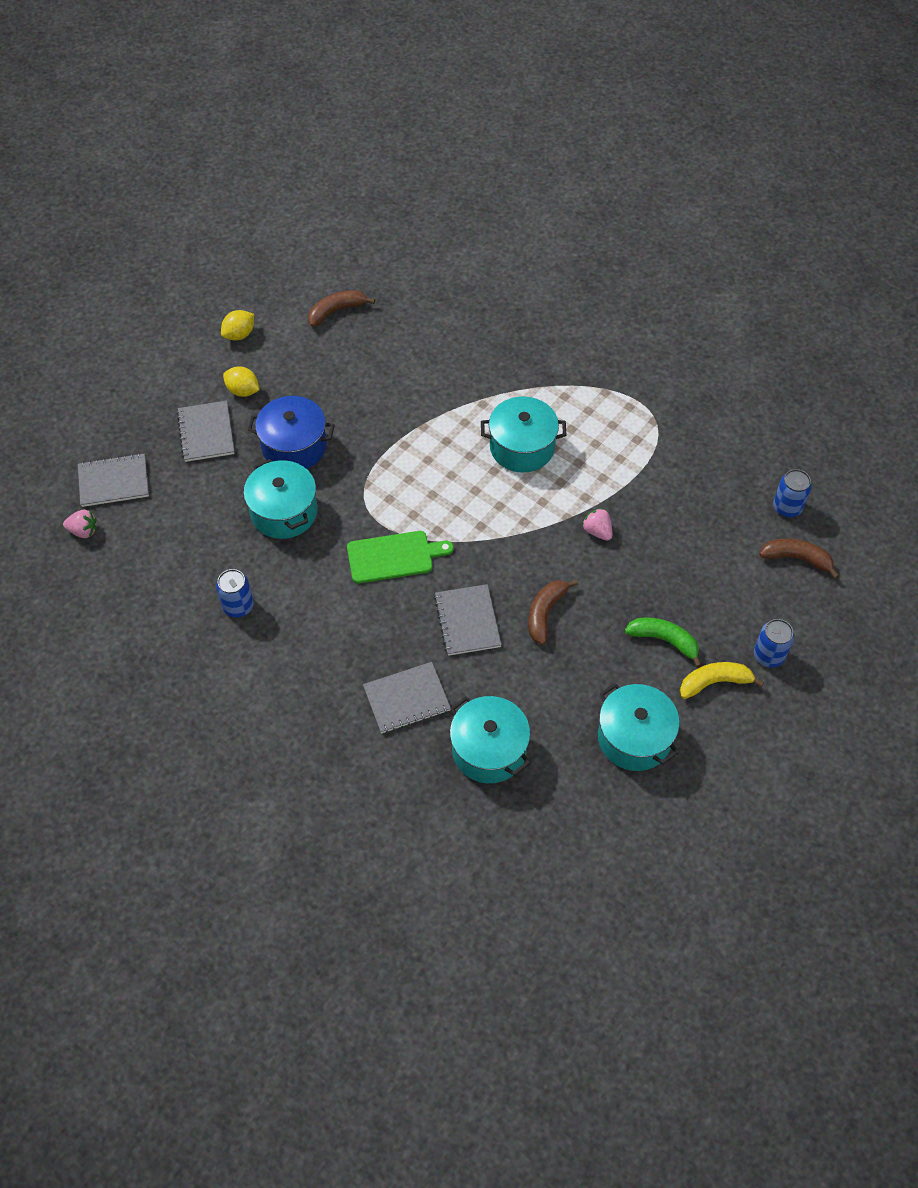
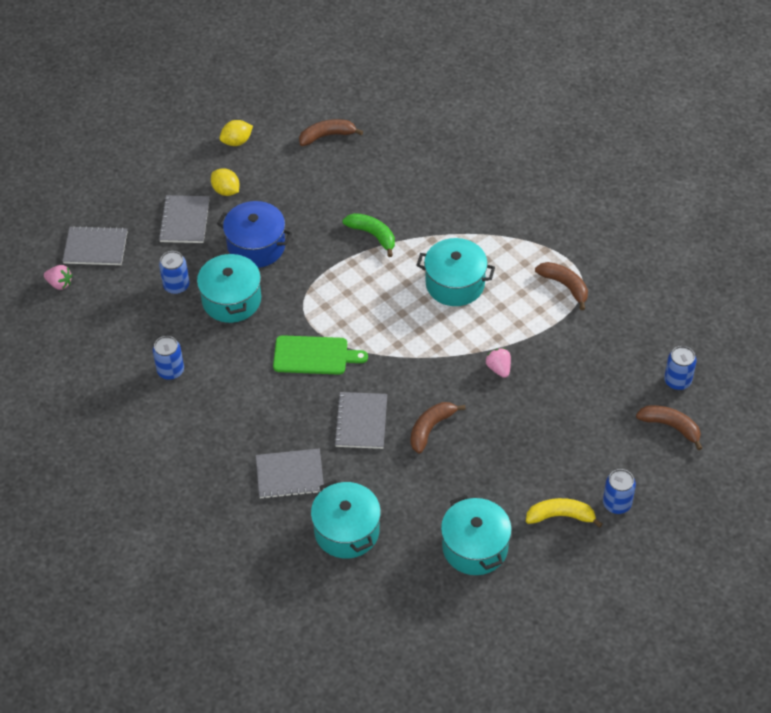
camera: 15 degrees right, 5 degrees down
green banana [625,617,702,668] -> green banana moved to [342,213,395,257]
none -> blue can [159,251,189,294]
none -> brown banana [535,262,588,310]

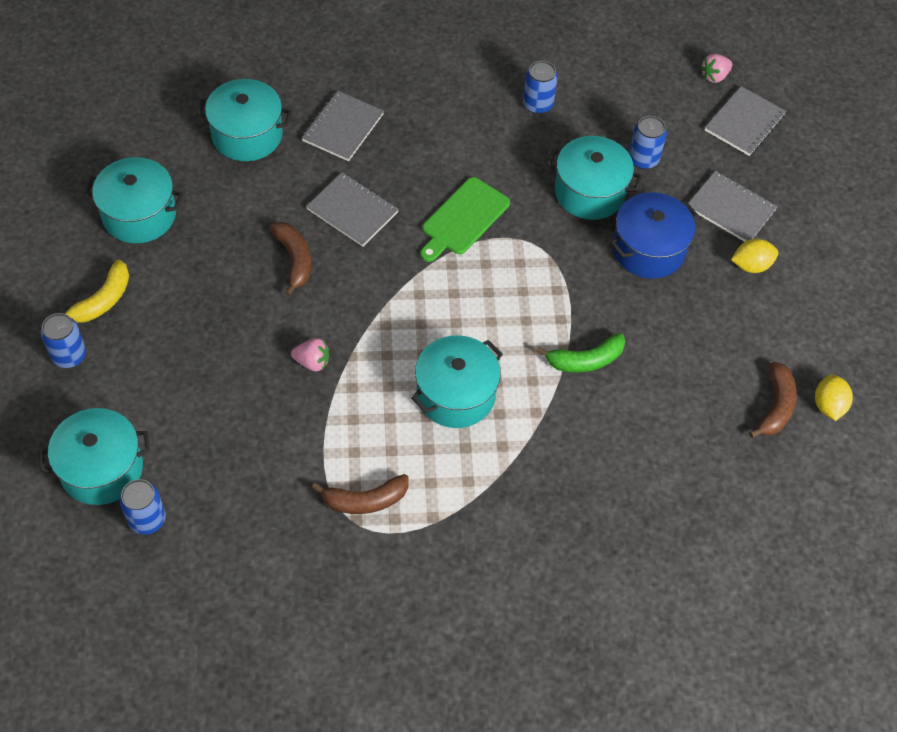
camera: 120 degrees right, 5 degrees up
yellow lemon [219,120,253,146] -> yellow lemon moved to [815,374,853,421]
brown banana [636,405,702,450] -> turquoise pot [39,408,150,505]

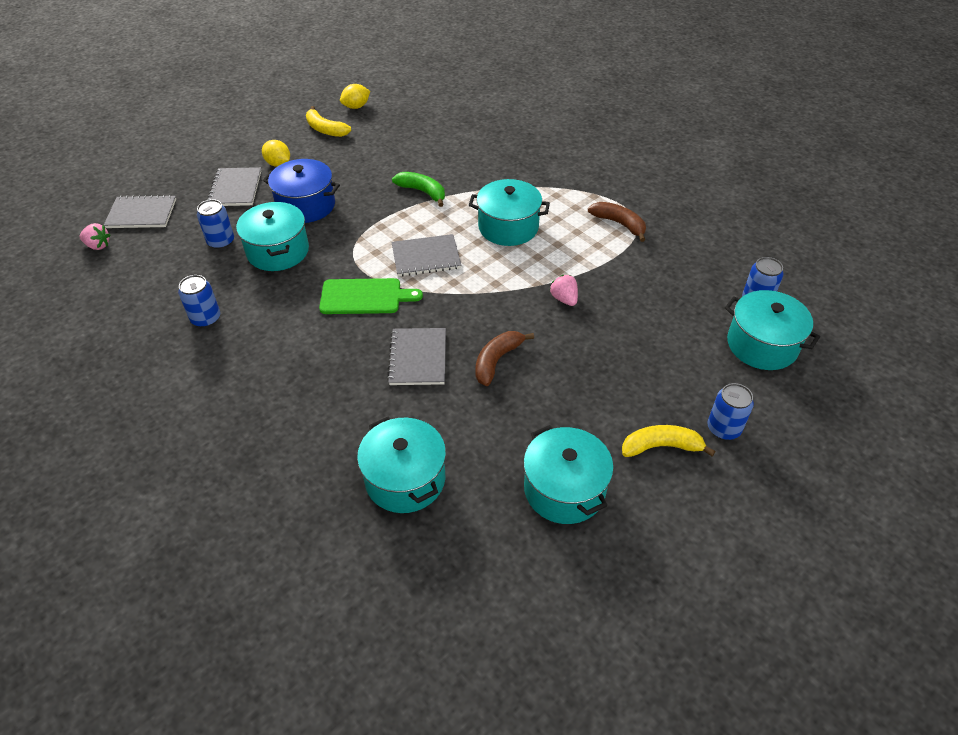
camera: 125 degrees left, 10 degrees down
grey notebook [302,91,384,161] -> grey notebook moved to [392,234,461,276]
brown banana [749,362,797,438] -> none
none -> yellow banana [306,106,351,137]

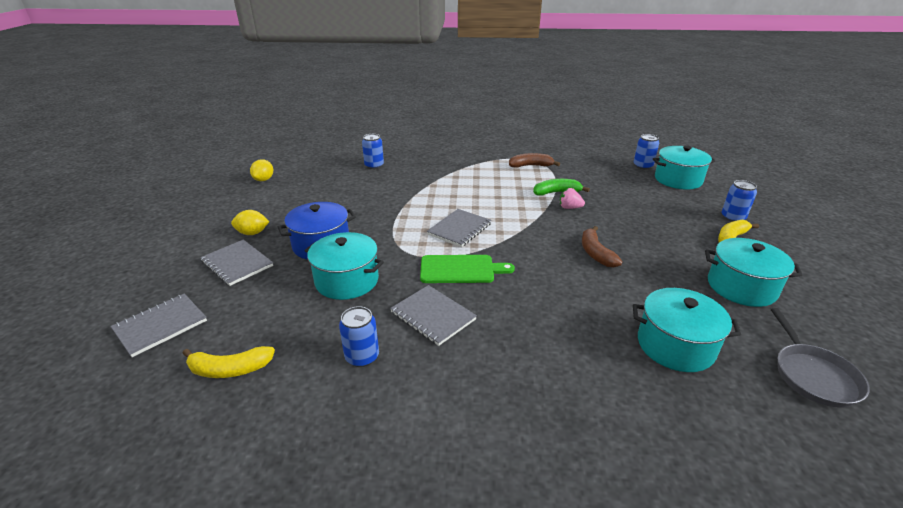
camera: 45 degrees left, 15 degrees down
pink strawberry [79,223,110,250] -> none
blue can [197,199,234,249] -> blue can moved to [362,134,384,169]
yellow banana [306,106,351,137] -> yellow banana moved to [182,346,275,378]
green cutting board [319,278,423,314] -> green cutting board turned 45 degrees clockwise [420,255,515,283]
grey notebook [387,328,446,385] -> grey notebook moved to [390,285,477,346]
green banana [392,172,445,207] -> green banana moved to [533,179,590,196]
turquoise pot [469,179,550,246] -> none
none -> grey pan [771,308,870,408]

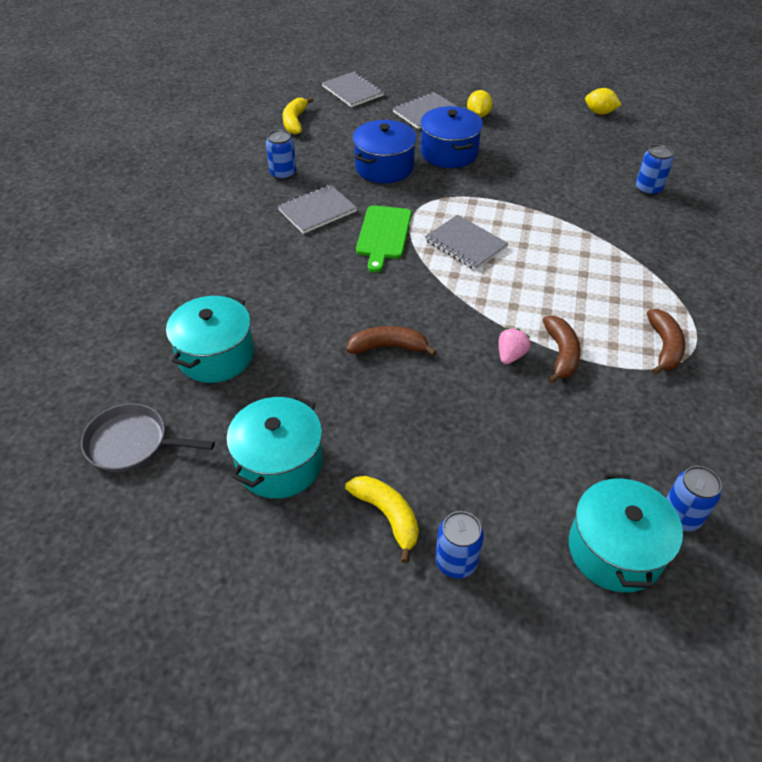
camera: 100 degrees right, 15 degrees up
turquoise pot [305,232,384,300] -> blue pot [353,120,417,183]
green banana [533,179,590,196] -> brown banana [543,316,581,384]

